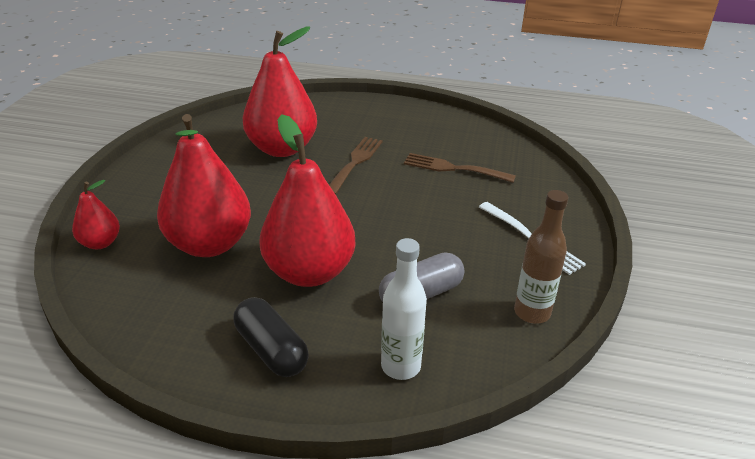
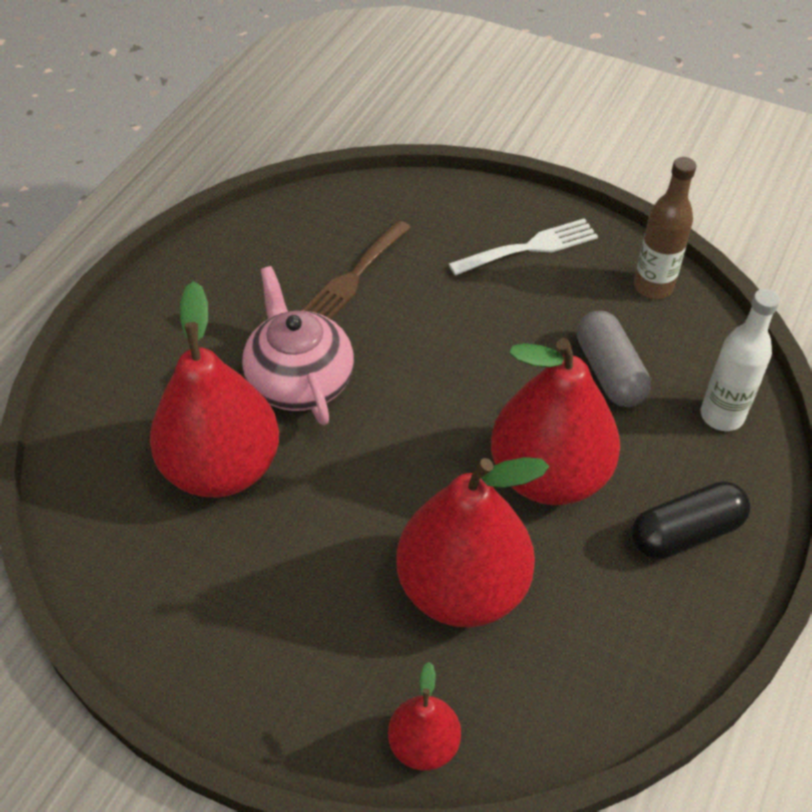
camera: 75 degrees left, 15 degrees up
brown fork [329,137,383,195] -> pink teapot [242,266,354,425]

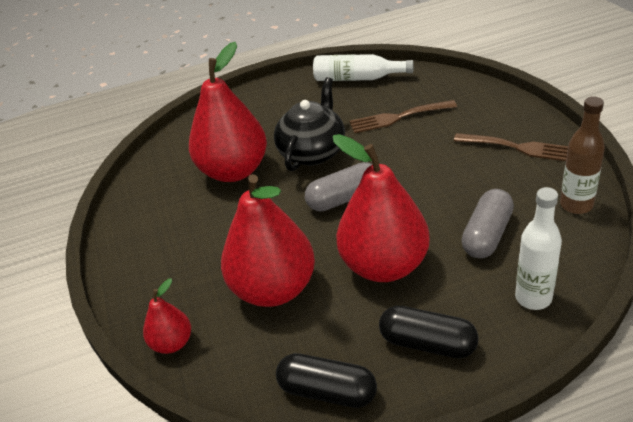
camera: 50 degrees right, 10 degrees down
pink teapot [242,266,354,425] -> black teapot [274,77,345,171]
white fork [449,218,598,276] -> brown fork [454,133,568,161]
none -> black capsule [276,353,377,408]
none -> grey capsule [305,162,372,212]
none -> white bottle [313,54,413,81]

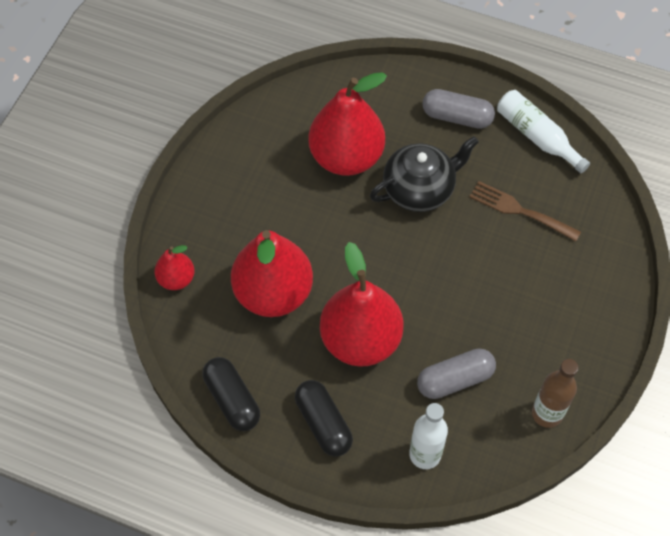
camera: 35 degrees right, 20 degrees up
grey capsule [305,162,372,212] -> grey capsule moved to [422,89,495,129]
brown fork [454,133,568,161] -> none

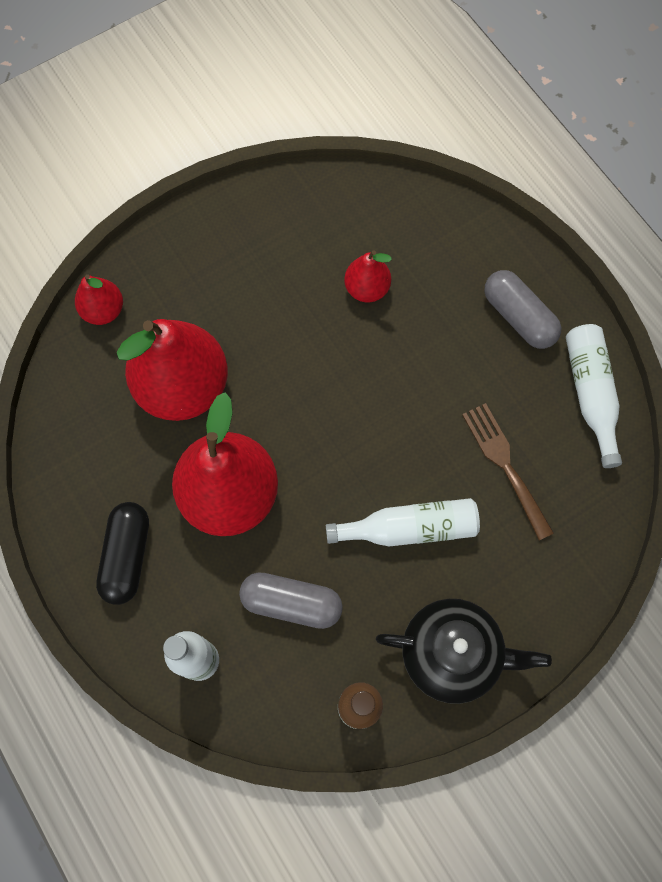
camera: 35 degrees right, 10 degrees up
black capsule [203,357,260,431] -> none
red pear [309,72,387,176] -> red pear [344,250,392,303], size x0.49
black teapot [370,136,479,212] -> black teapot moved to [376,599,552,704]
none -> white bottle [326,498,480,546]

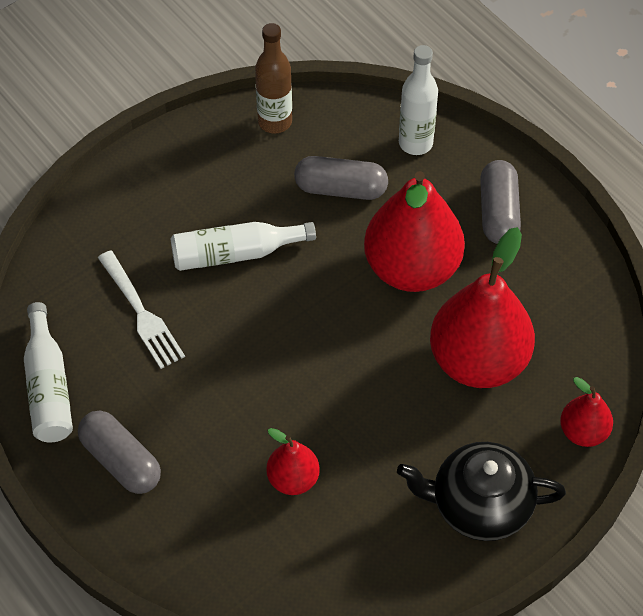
camera: 175 degrees right, 15 degrees down
black capsule [96,502,149,605] -> grey capsule [480,160,521,244]
black teapot [376,599,552,704] -> black teapot moved to [397,442,566,541]
brown fork [462,403,554,540] -> white fork [98,250,185,369]

